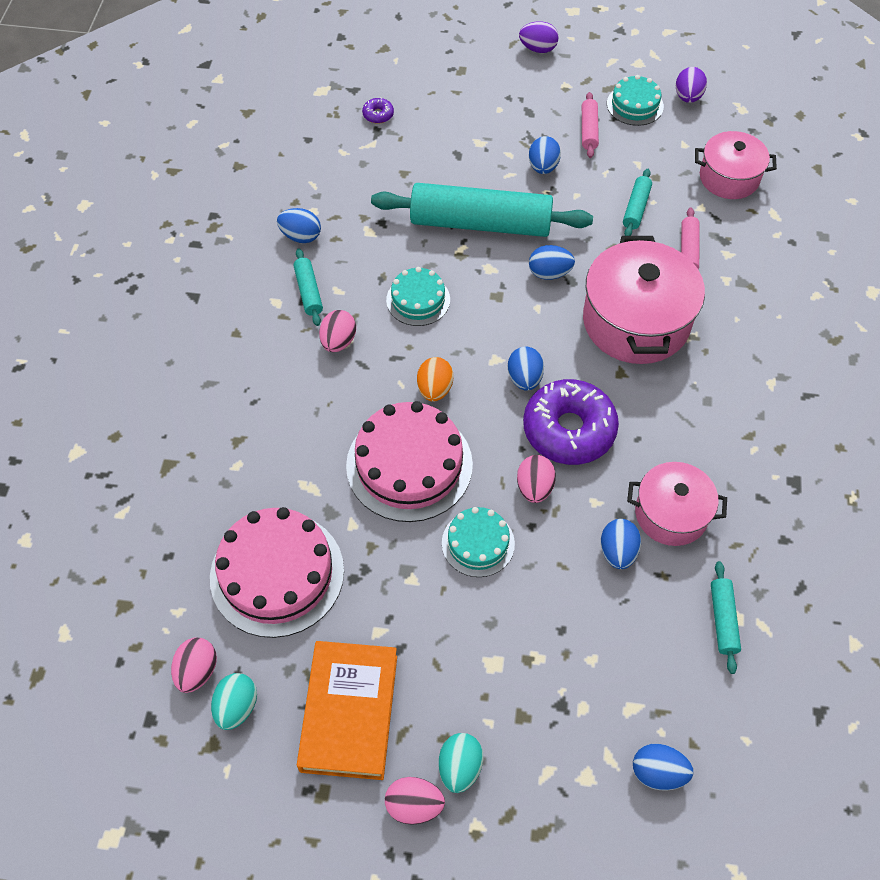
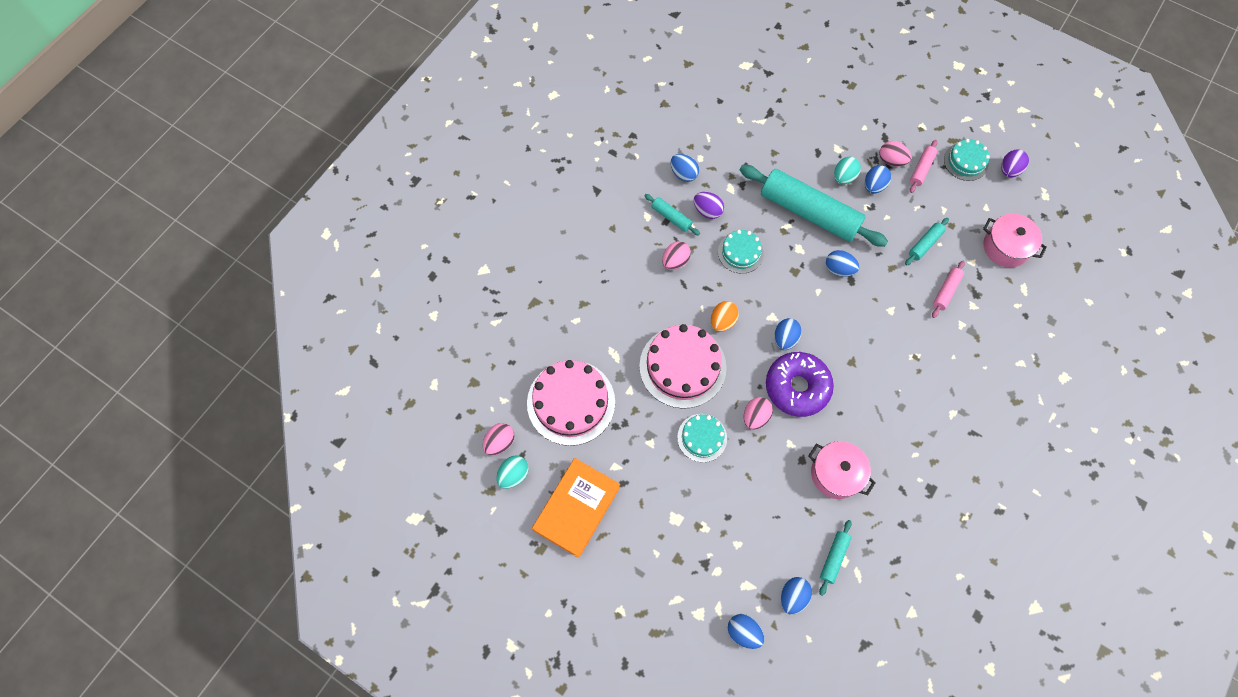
camera: 25 degrees right, 10 degrees up
turquoise rolling pin [293,248,323,326] -> turquoise rolling pin turned 60 degrees counterclockwise [644,194,700,236]
purple donut [362,97,394,123] -> none
pink egg [385,777,445,825] -> pink egg moved to [879,141,911,166]
turquoise egg [439,733,483,793] -> turquoise egg moved to [834,157,861,185]
purple egg [519,21,559,53] -> purple egg moved to [694,192,724,219]
pink pot [583,236,705,364] -> none
blue egg [601,519,641,569] -> blue egg moved to [781,577,812,615]

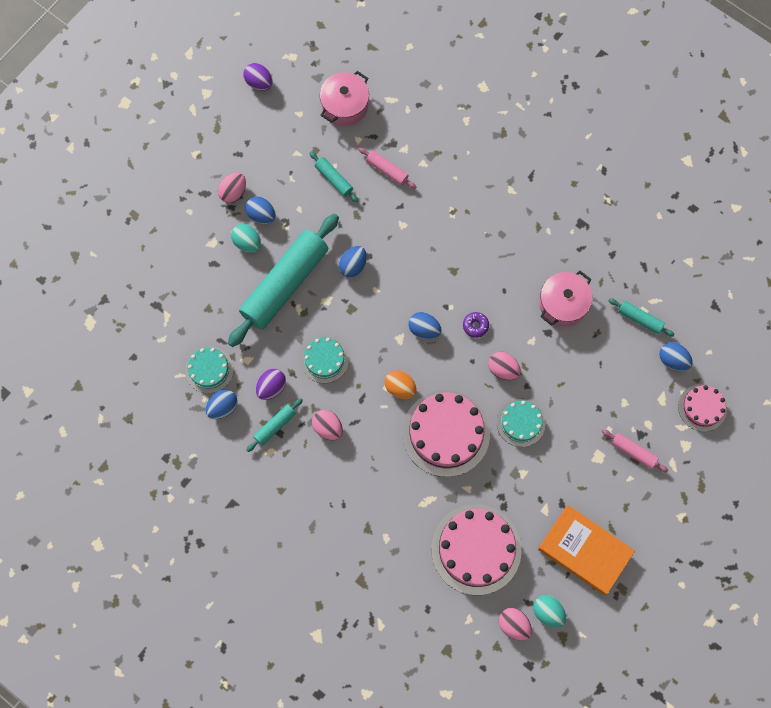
camera: 85 degrees left, 5 degrees up
blue egg [728,614,764,649] -> pink cake [678,384,727,432]
purple donut [766,352,834,417] -> purple donut [463,312,489,338], size x0.40
pink rolling pin [910,140,937,193] -> pink rolling pin moved to [601,429,668,473]
turquoise cake [944,139,989,181] -> turquoise cake moved to [185,347,234,393]

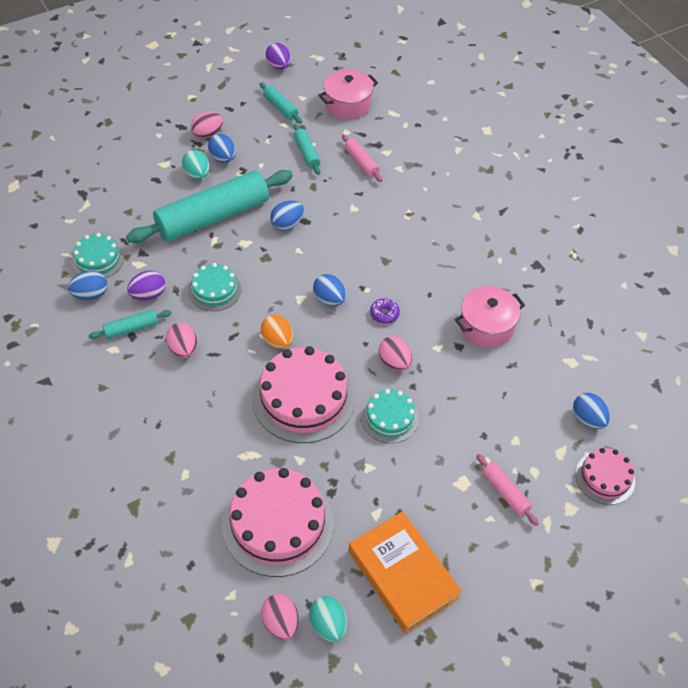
camera: 20 degrees right, 20 degrees down
turquoise rolling pin [608,298,675,337] -> turquoise rolling pin moved to [260,82,302,124]

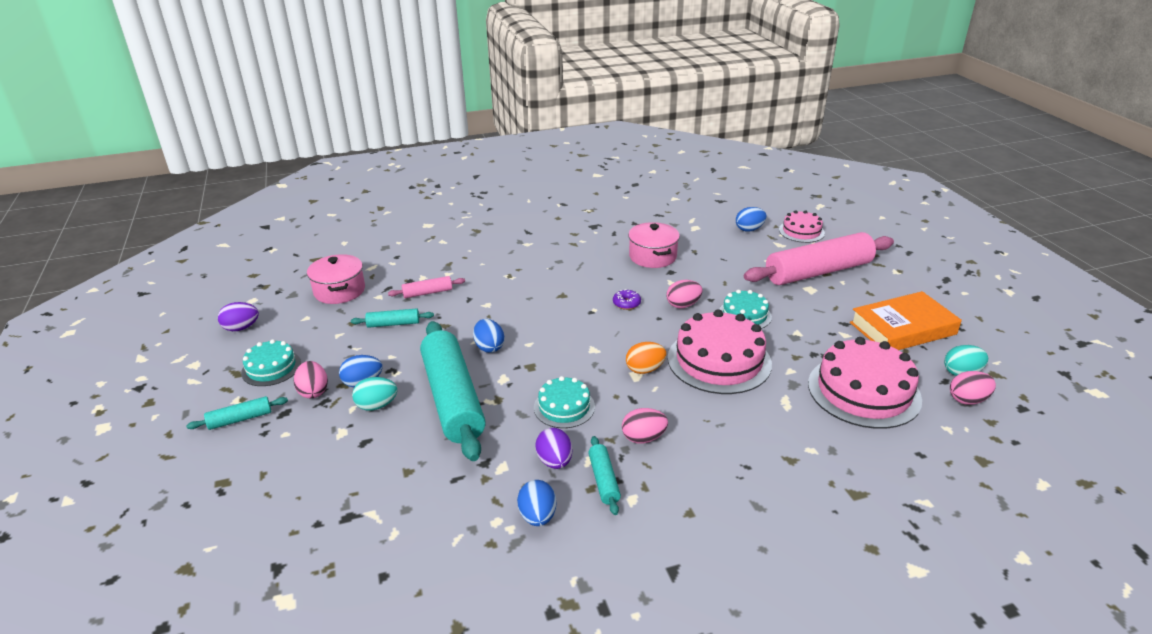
camera: 75 degrees left, 20 degrees down
turquoise cake [71,233,124,278] -> turquoise cake moved to [241,339,301,386]
turquoise rolling pin [260,82,302,124] -> turquoise rolling pin moved to [186,396,288,430]
blue egg [313,274,346,306] -> none
pink rolling pin [476,454,539,526] -> pink rolling pin [744,232,894,285], size x2.33

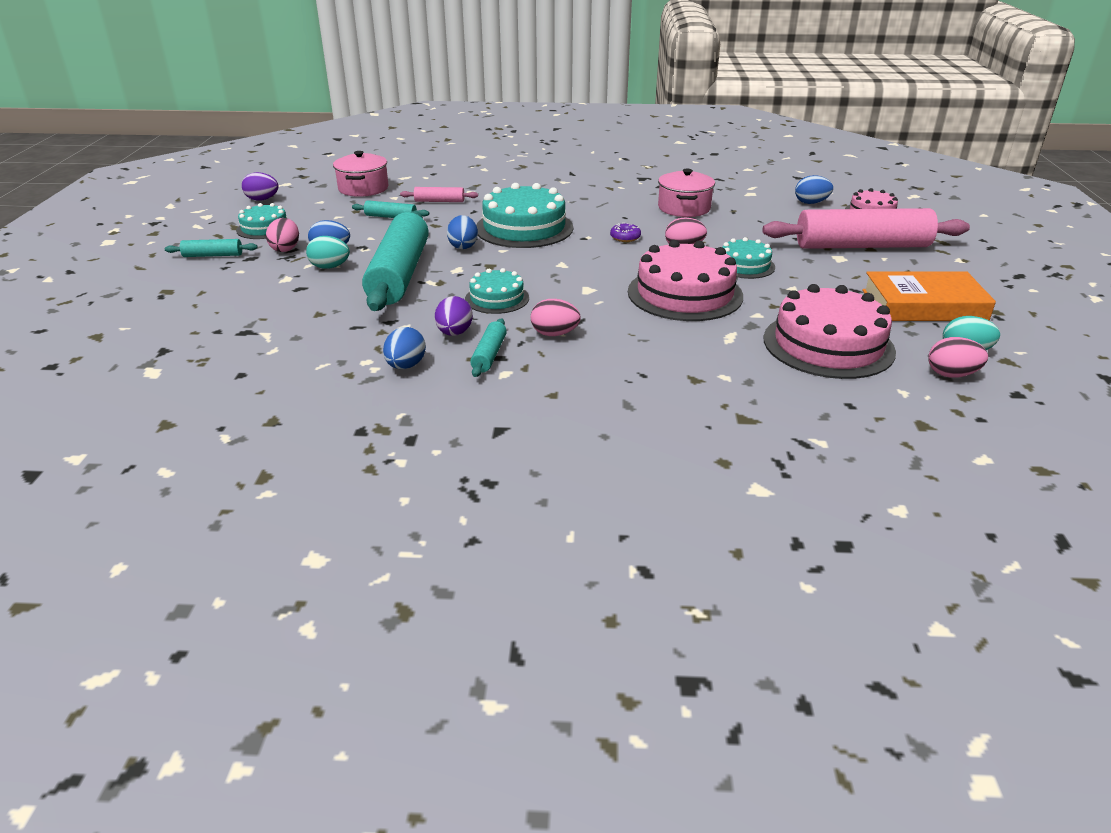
camera: 20 degrees right, 0 degrees up
orange egg [626,342,666,374] -> none
none -> turquoise cake [476,183,573,248]

